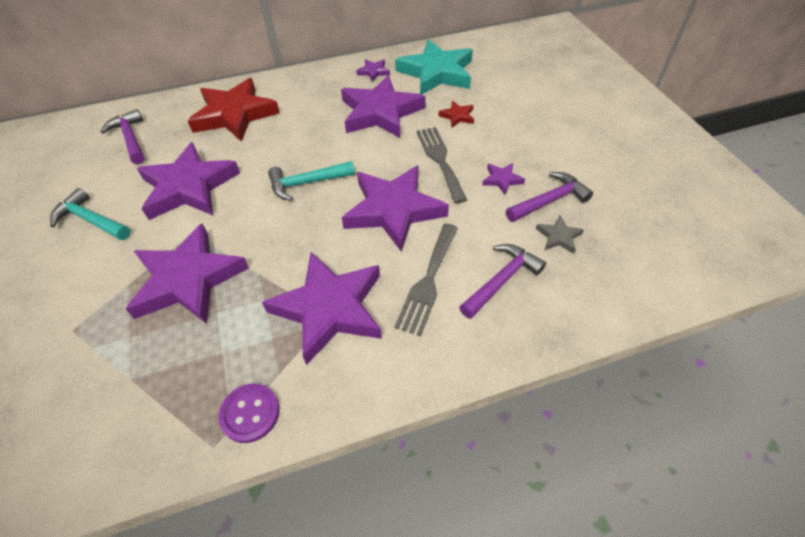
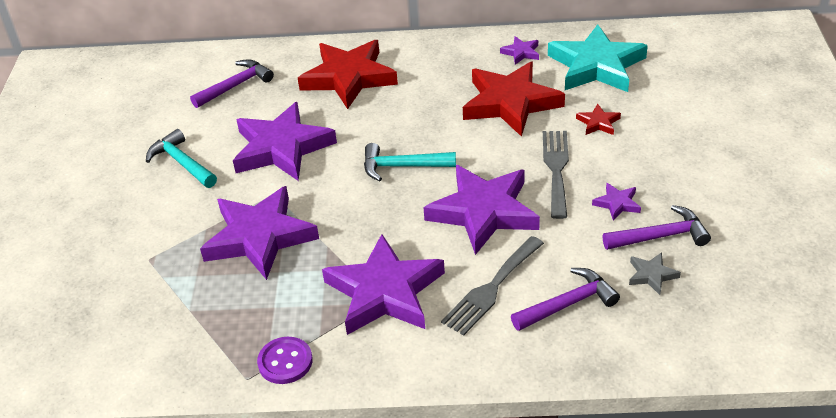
camera: 20 degrees right, 10 degrees down
purple hammer [100,109,145,164] -> purple hammer turned 60 degrees clockwise [190,59,274,108]
purple star [341,75,426,138] -> red star [463,61,565,137]

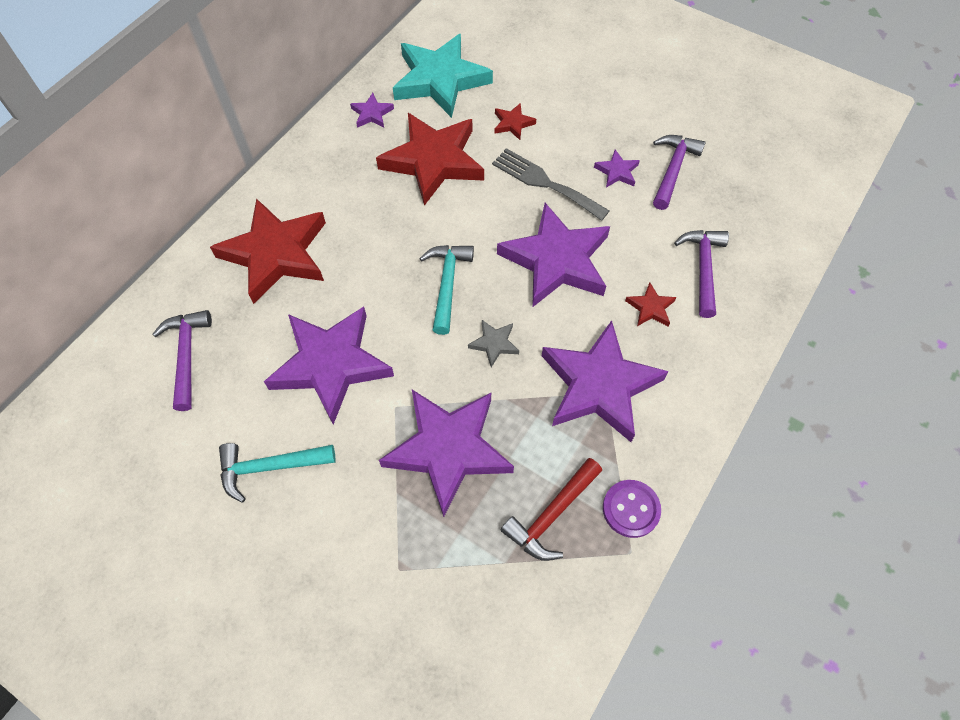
camera: 60 degrees left, 20 degrees up
turquoise hammer [364,143,456,181] -> turquoise hammer turned 150 degrees clockwise [419,245,474,335]
grey fork [441,236,544,336] -> red star [625,282,677,326]
grey star [629,252,681,295] -> grey star moved to [468,320,519,367]
none -> red hammer [501,458,602,561]

